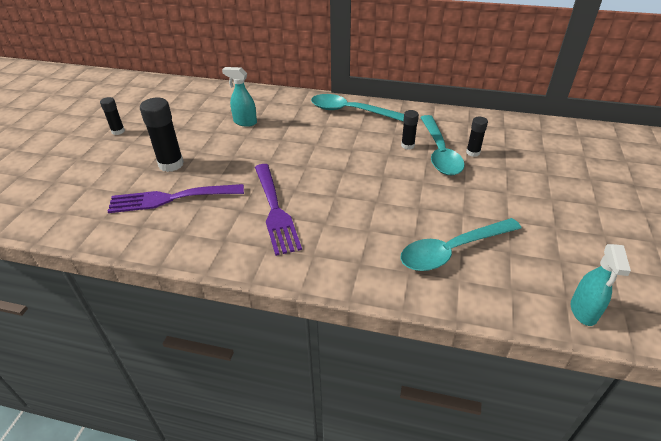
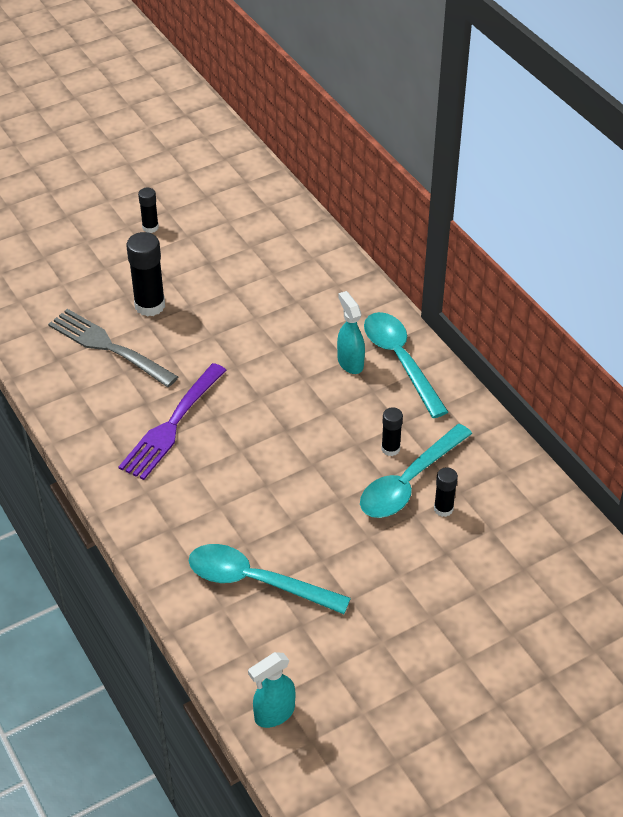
camera: 45 degrees right, 5 degrees up
purple fork [107,184,244,213] -> grey fork [48,309,178,387]
turquoise spray bottle [222,67,257,127] -> turquoise spray bottle moved to [337,291,365,374]

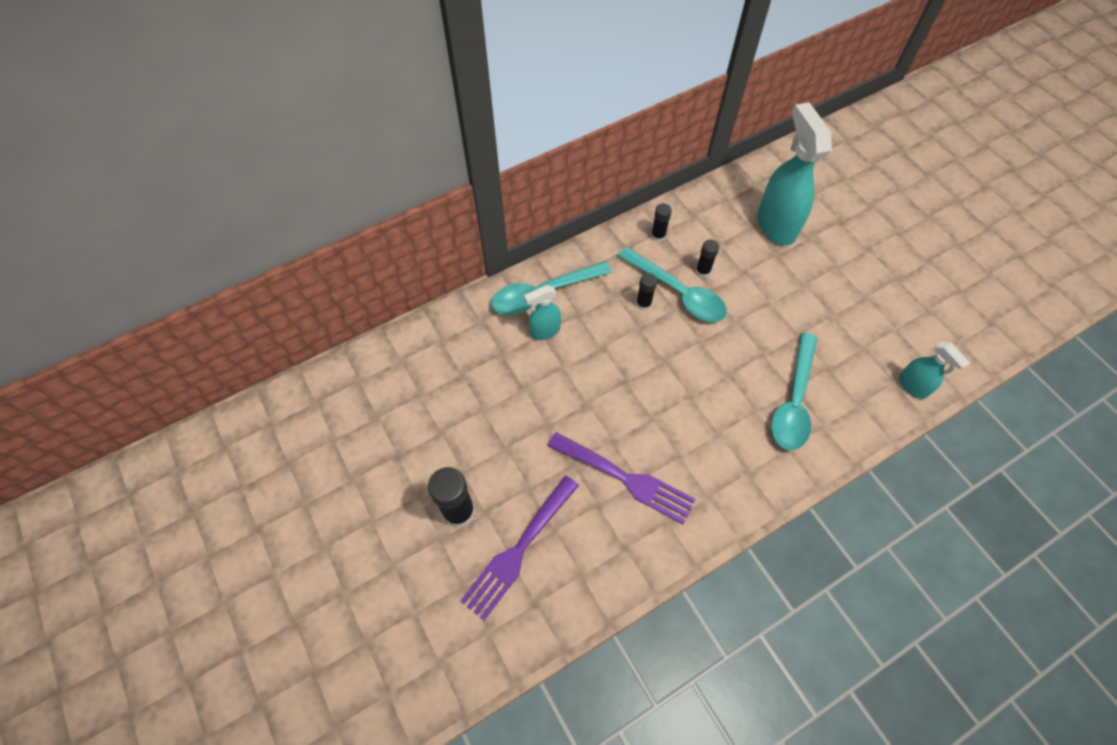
camera: 90 degrees left, 15 degrees up
grey fork [48,309,178,387] -> purple fork [460,475,579,621]
black glue stick [138,187,159,233] -> black glue stick moved to [651,203,672,242]
none -> turquoise spray bottle [757,102,832,246]

